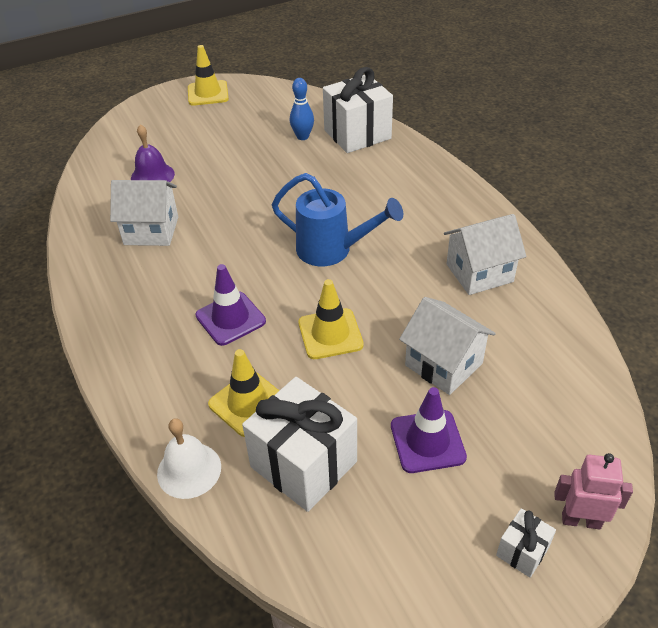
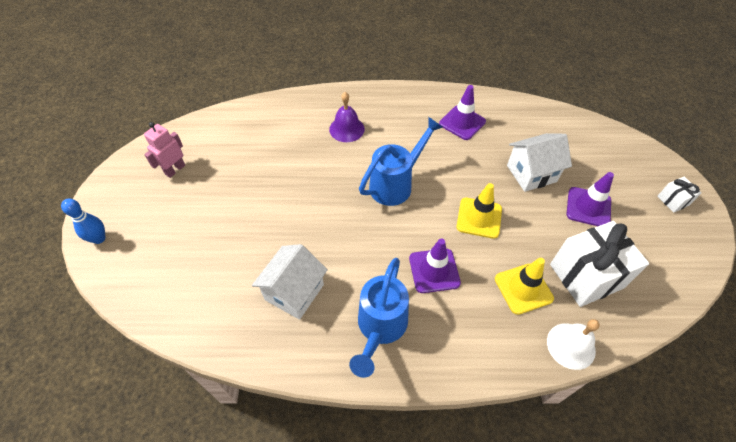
camera: 65 degrees left, 10 degrees up
purple bell [131,124,175,182] -> purple bell moved to [329,92,365,142]
yellow traffic cone [188,45,229,106] -> none
blue bowling pin [290,78,314,140] -> blue bowling pin moved to [61,199,106,244]
white gift [323,67,393,153] -> none
white house [444,214,526,295] -> purple traffic cone [439,85,486,140]
pink robot [554,453,633,529] -> pink robot moved to [144,122,185,178]
none -> blue watering can [349,258,409,378]

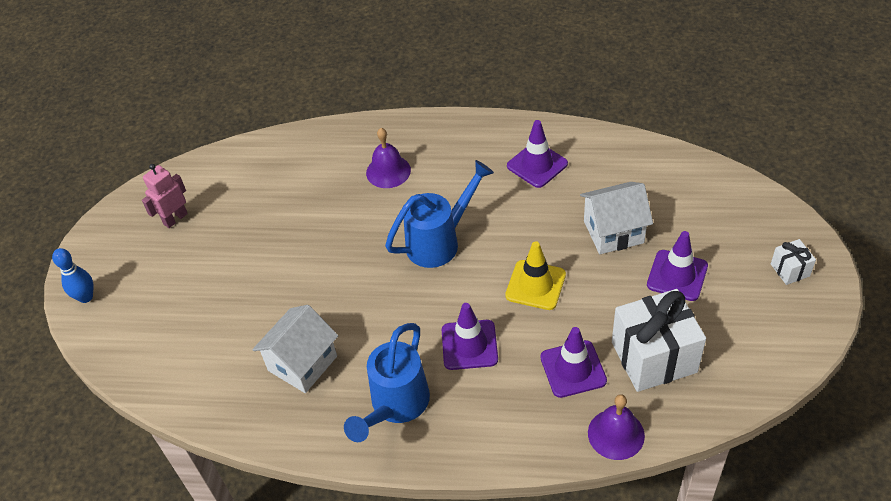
camera: 10 degrees right, 5 degrees down
yellow traffic cone [495,258,554,315] -> purple traffic cone [540,327,607,398]
white bell [547,319,600,370] -> purple bell [588,394,645,460]

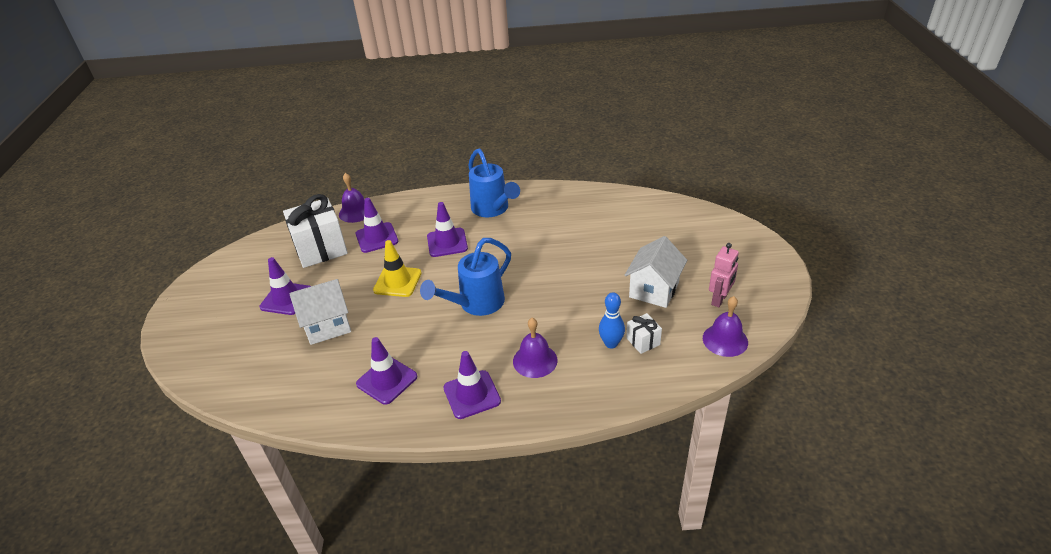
camera: 170 degrees right, 10 degrees down
blue bowling pin [52,248,93,303] -> blue bowling pin moved to [599,292,625,349]
white house [252,305,338,393] -> white house moved to [625,236,687,308]
blue watering can [344,323,430,442] -> blue watering can turned 135 degrees clockwise [468,148,520,217]
white gift [771,239,816,285] -> white gift moved to [626,313,662,354]
none -> purple traffic cone [443,351,501,419]
none -> purple bell [703,296,748,357]

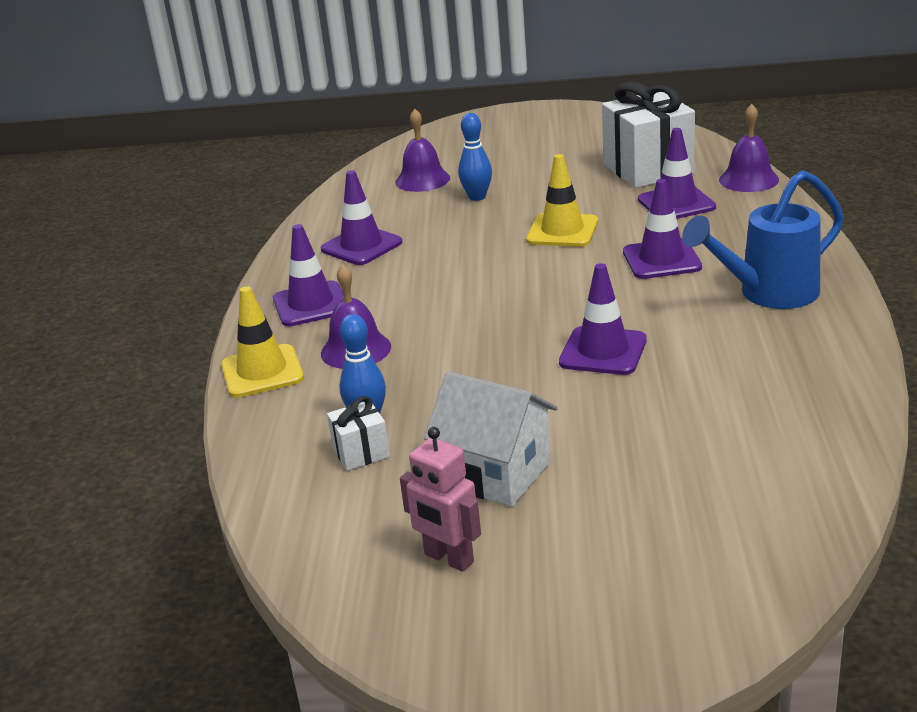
camera: 95 degrees right, 10 degrees down
purple traffic cone [259,257,311,315] -> purple traffic cone moved to [559,263,647,375]
white house [289,279,351,345] -> blue bowling pin [458,113,492,201]
blue watering can [420,238,511,316] -> none
purple bell [703,296,748,357] -> purple bell moved to [395,109,450,192]
none -> yellow traffic cone [221,286,304,398]

